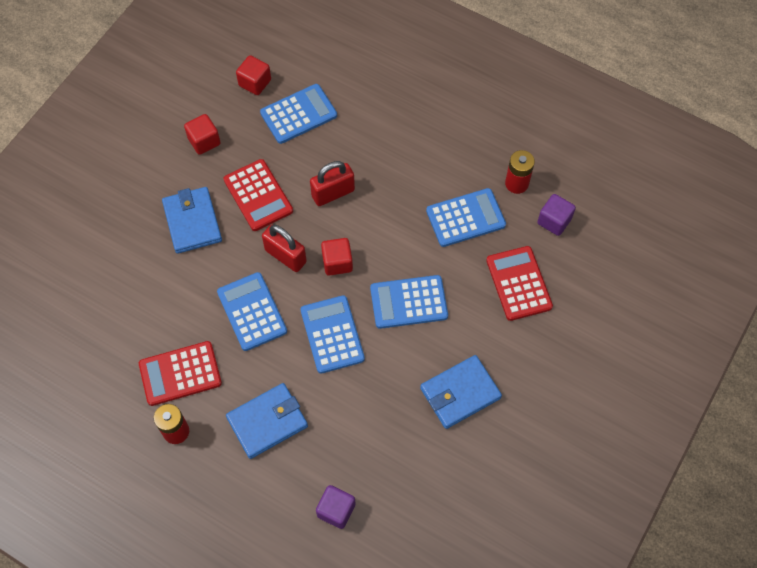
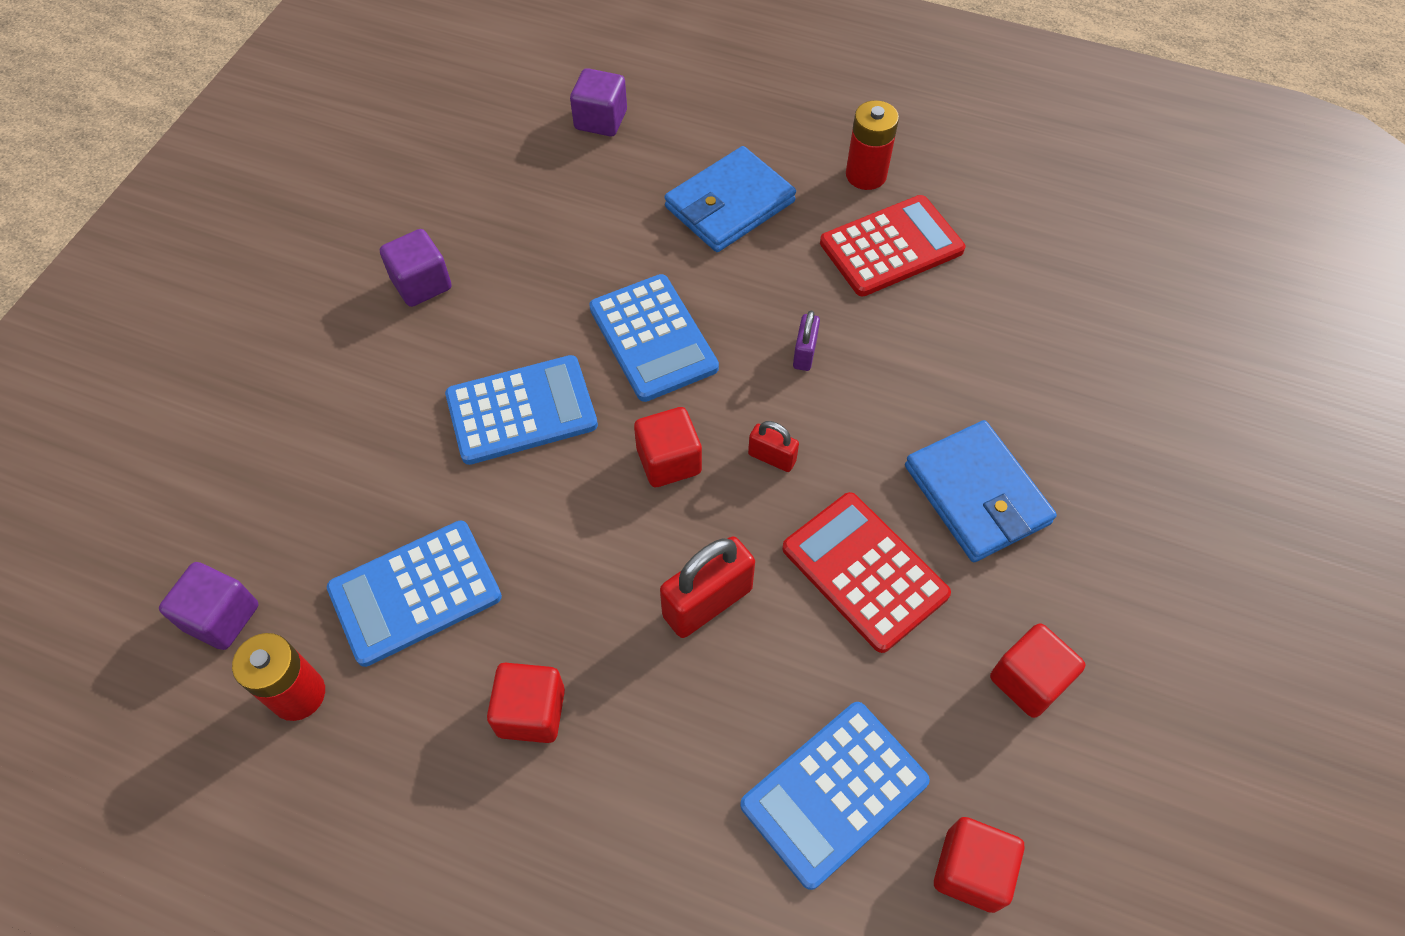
camera: 170 degrees right, 5 degrees down
blue calculator [217,272,287,351] -> purple padlock [793,310,820,371]
red padlock [262,224,307,272] -> red padlock [748,421,799,472], size x0.55
blue wallet [420,355,502,429] -> purple cube [380,229,452,307]
red calculator [486,246,553,321] -> none
none -> red cube [487,662,565,743]

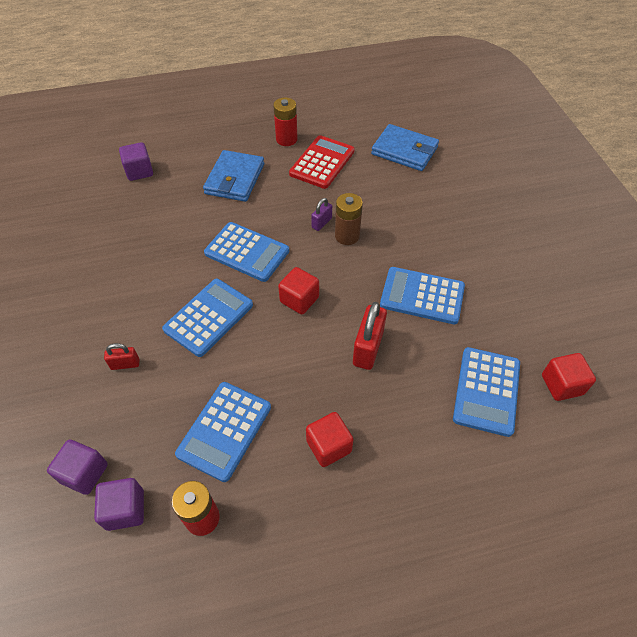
camera: 35 degrees left, 5 degrees down
purple cube [380,229,452,307] -> purple cube moved to [47,439,108,495]
red padlock [748,421,799,472] -> red padlock moved to [104,343,139,370]
red calculator [782,492,951,653] -> blue calculator [380,267,465,324]
purple padlock [793,310,820,371] -> purple padlock turned 60 degrees clockwise [311,198,332,231]
blue wallet [905,420,1057,562] -> blue wallet moved to [371,124,439,171]
red cube [990,623,1085,718] -> none
none -> brown battery [335,193,363,245]

